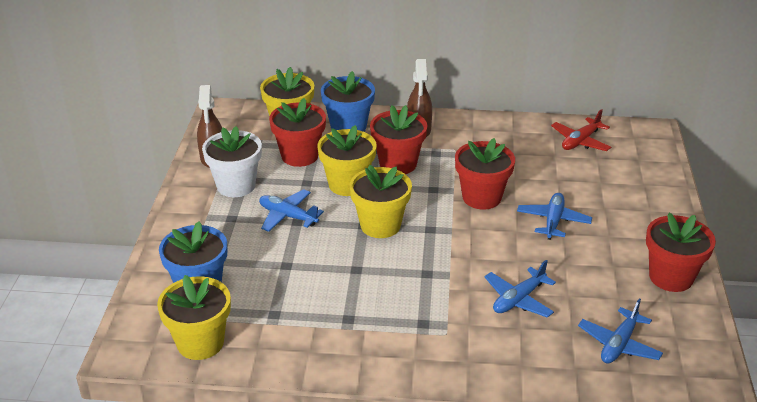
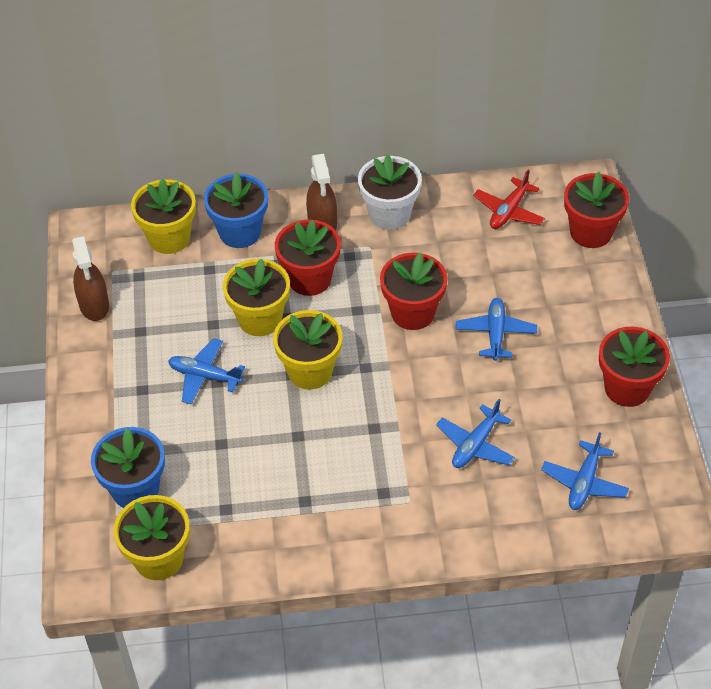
camera: 10 degrees left, 15 degrees up
white flower pot [202,126,262,197] -> white flower pot moved to [358,154,422,230]
red flower pot [269,98,326,167] -> red flower pot moved to [564,172,629,248]

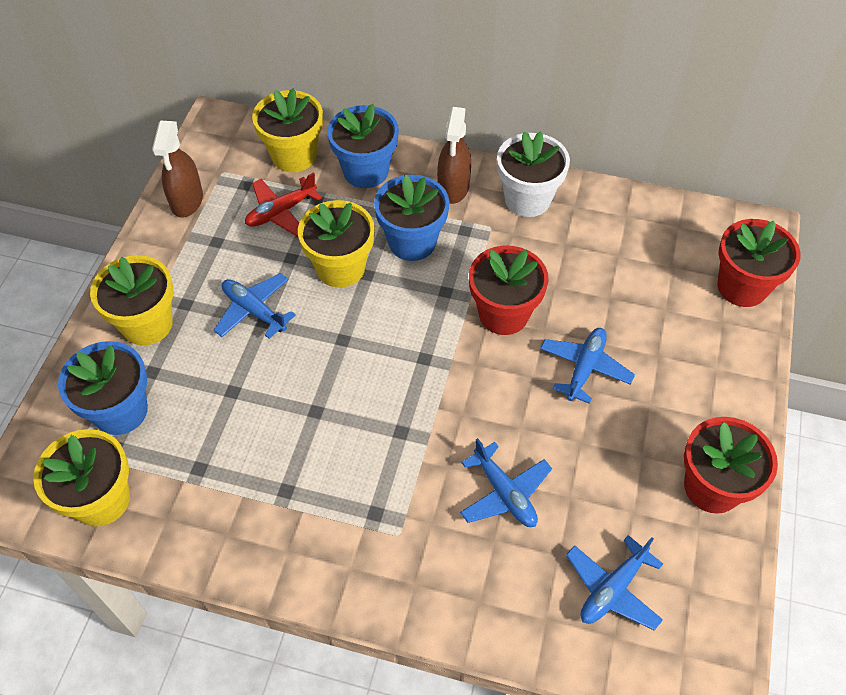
camera: 20 degrees right, 5 degrees up
yellow flower pot [273,310,342,390] -> yellow flower pot moved to [90,255,174,345]
red flower pot [275,219,341,296] -> blue flower pot [374,175,450,261]
blue plane [436,399,515,468] -> blue plane turned 90 degrees counterclockwise [460,438,552,527]
red plane [473,170,545,229] -> red plane moved to [245,172,322,237]

